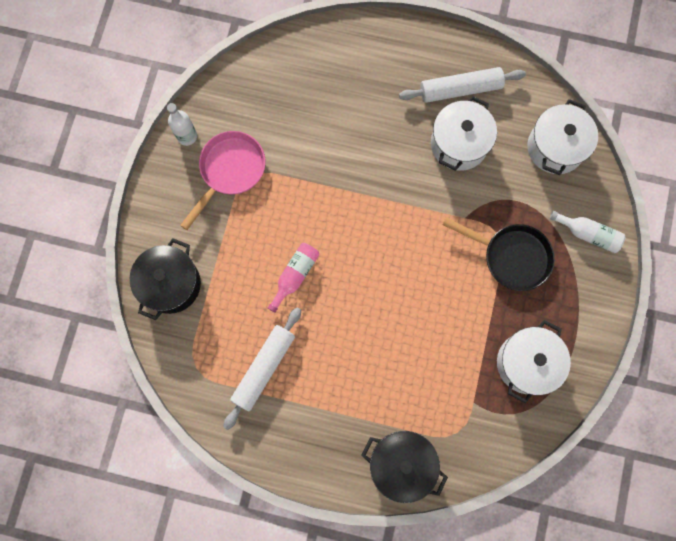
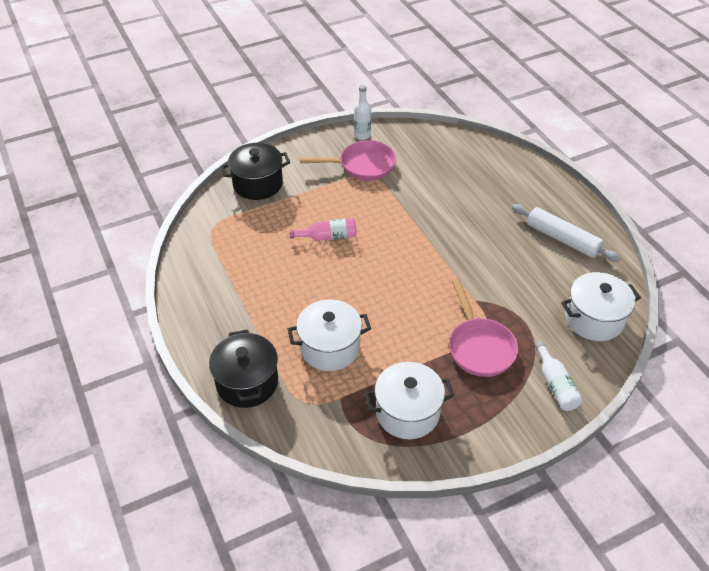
camera: 50 degrees right, 30 degrees down
white rolling pin [223,307,301,430] -> none
white pot [431,96,497,171] -> white pot moved to [288,299,371,371]
black pan [442,217,555,291] -> pink pan [449,279,518,377]

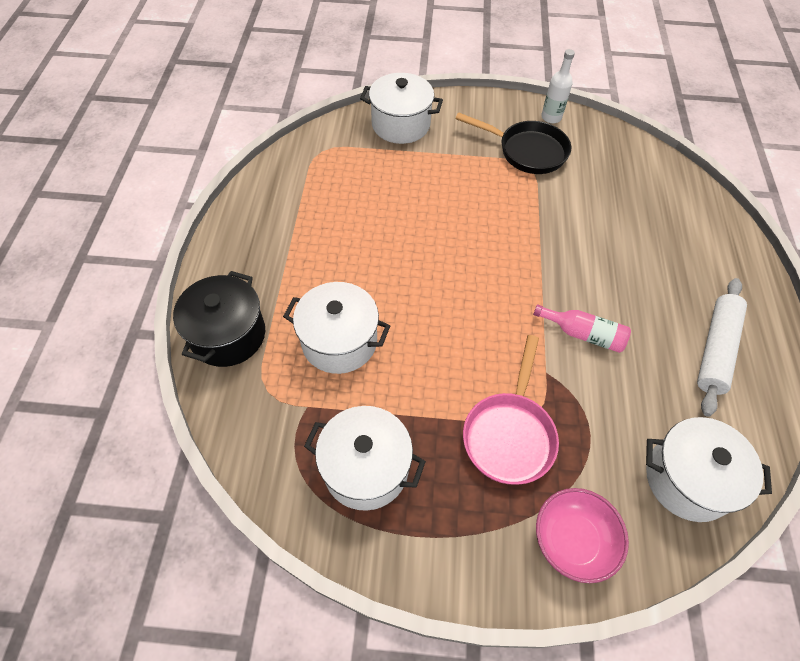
camera: 30 degrees right, 10 degrees up
black pot [221,143,290,200] -> white pot [360,73,443,144]
pink bottle [289,218,357,241] -> pink bottle moved to [533,304,631,353]
pink pan [300,140,396,181] -> black pan [455,113,571,174]
white rolling pin [512,204,621,262] -> white rolling pin turned 45 degrees clockwise [697,278,747,417]
white bottle [535,341,583,411] -> pink bowl [536,488,629,583]

